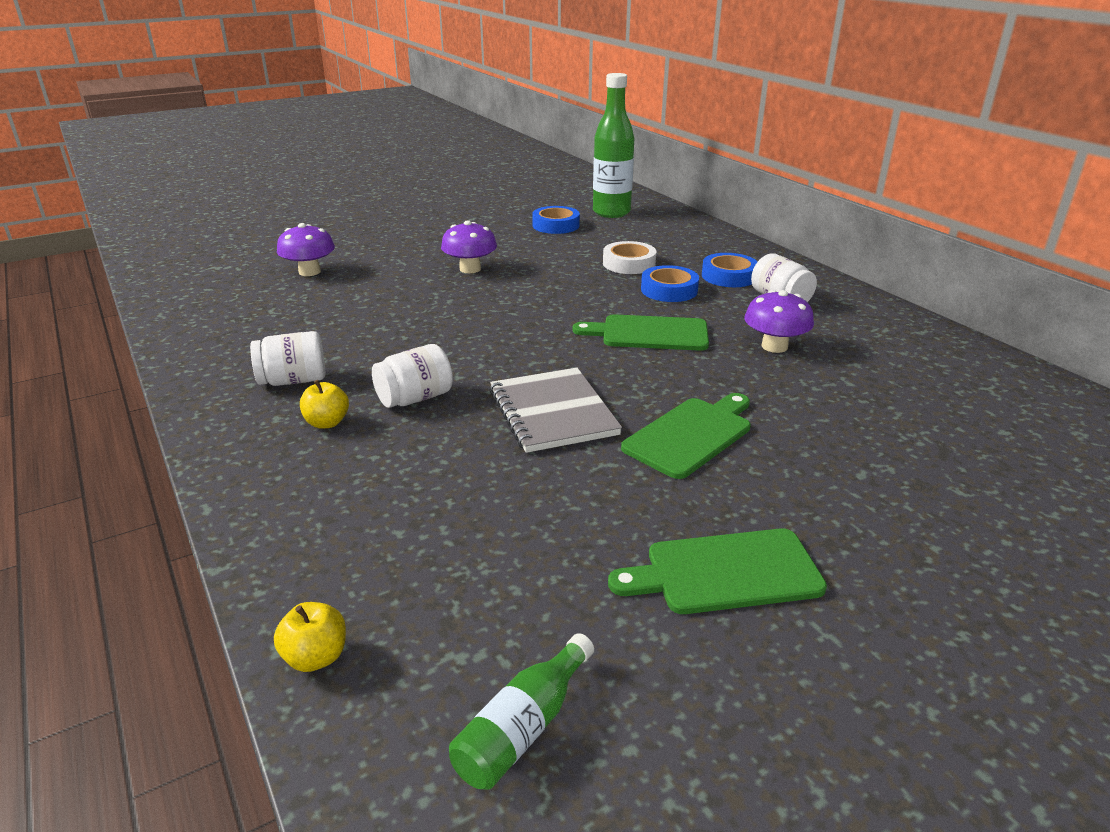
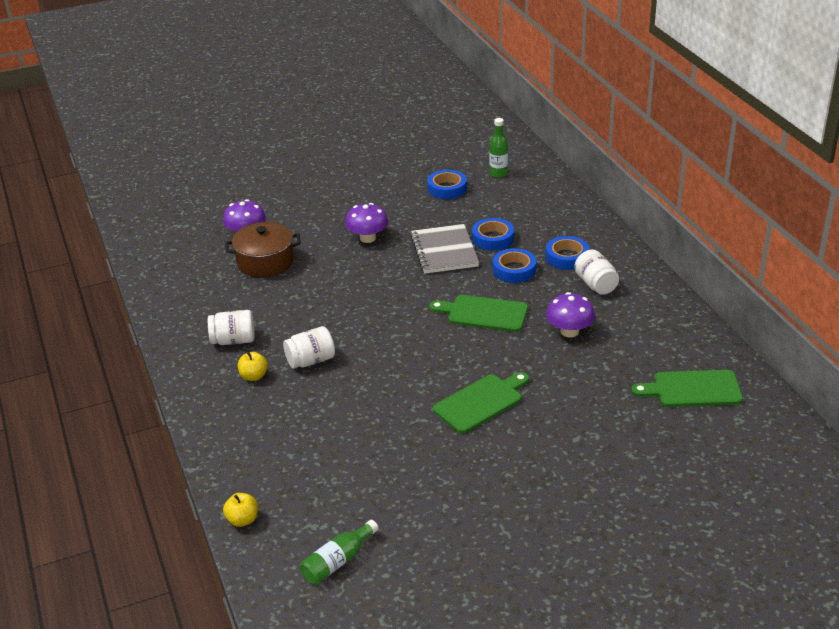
camera: 10 degrees right, 5 degrees up
grey notebook [490,368,622,453] -> grey notebook moved to [410,224,479,274]
green bottle [593,73,634,218] -> green bottle [490,118,508,178], size x0.55
white tape [603,241,656,274] -> blue tape [472,218,514,251]
green cutting board [608,528,827,614] -> green cutting board moved to [631,370,743,407]
none -> brown pot [225,222,301,277]

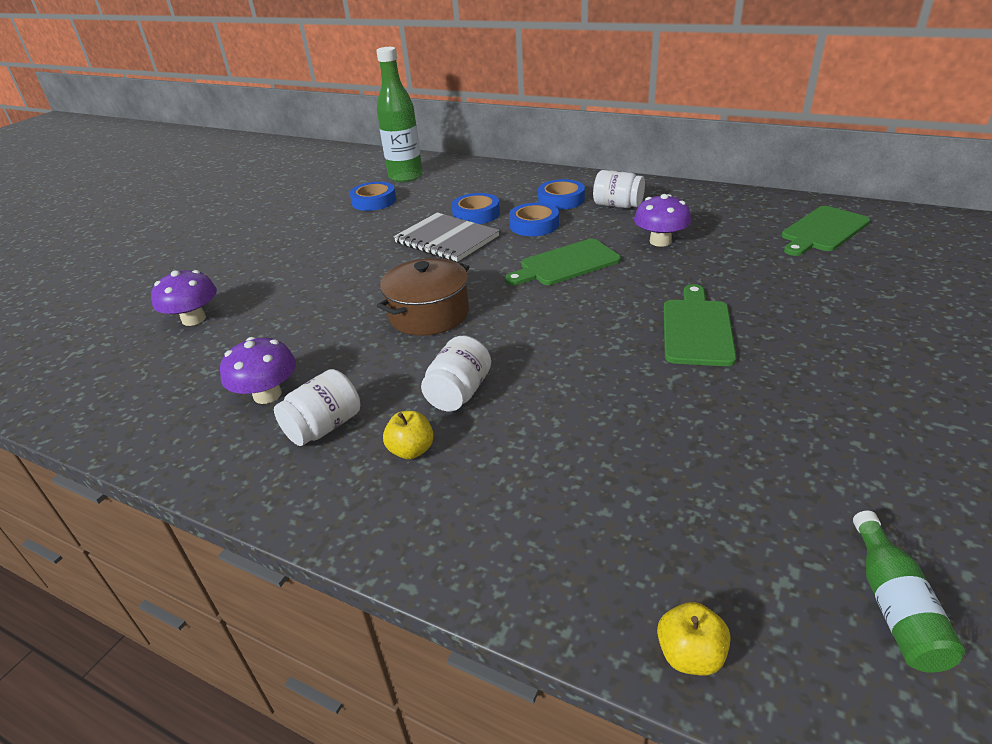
camera: 40 degrees left, 0 degrees up
brown pot [225,222,301,277] -> brown pot moved to [377,258,469,336]
purple mushroom [345,203,388,243] -> purple mushroom moved to [220,337,296,404]
green bottle [490,118,508,178] -> green bottle [376,47,423,183], size x1.82

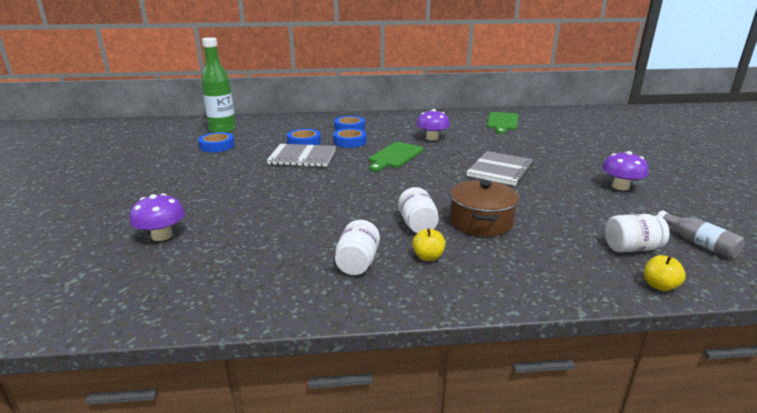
camera: 35 degrees left, 10 degrees down
purple mushroom [220,337,296,404] -> purple mushroom moved to [602,151,648,190]
brown pot [377,258,469,336] -> brown pot moved to [450,180,519,237]
white jar [593,170,645,208] -> white jar moved to [605,214,669,252]
green cutting board [664,284,736,366] -> grey notebook [466,151,533,186]
green bottle [853,511,965,673] -> grey bottle [658,211,745,259]

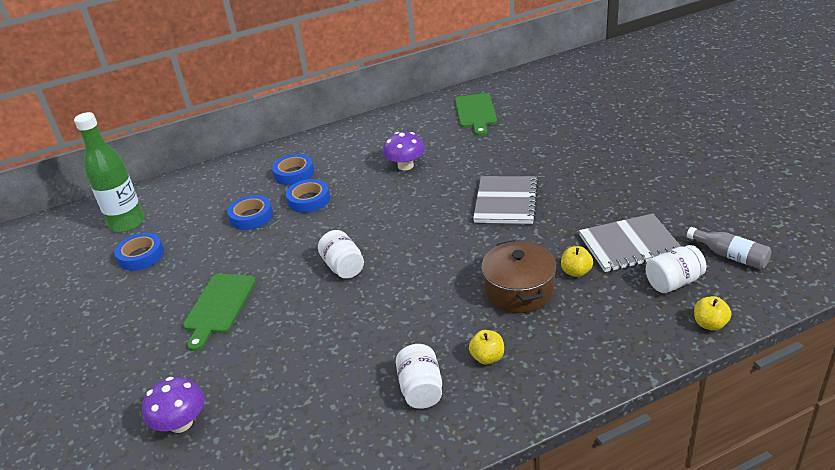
camera: 15 degrees left, 10 degrees up
grey notebook [267,144,336,167] -> grey notebook moved to [579,214,681,272]
green cutting board [369,142,424,172] -> green cutting board moved to [183,274,256,351]
white jar [398,187,439,233] -> white jar moved to [318,230,364,279]
purple mushroom [602,151,648,190] -> none
none -> yellow apple [561,246,593,277]

